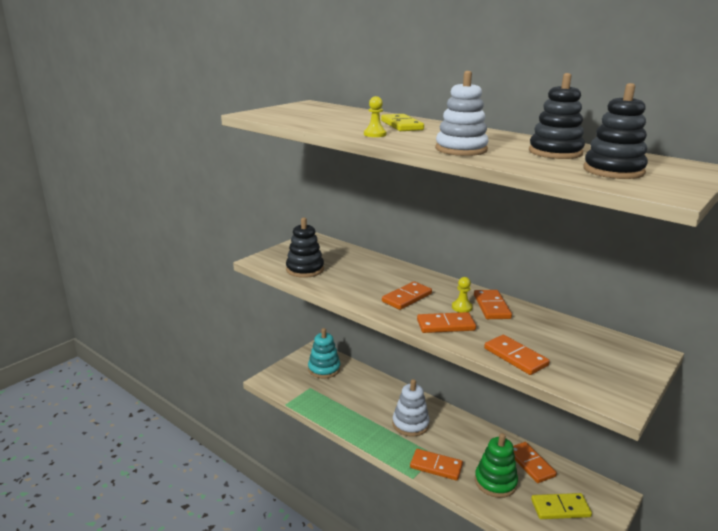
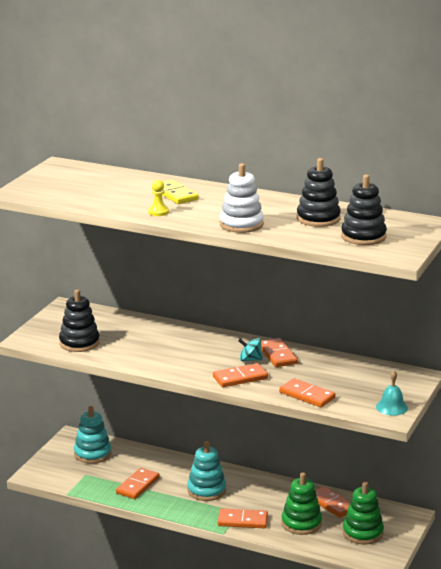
camera: 15 degrees left, 0 degrees up
orange domino [382,282,432,310] -> orange domino moved to [116,468,159,499]
white stacking toy [392,379,430,437] -> turquoise stacking toy [187,441,226,501]
yellow pawn [452,277,473,312] -> turquoise spinning top [238,338,263,361]
yellow domino [531,493,592,519] -> green stacking toy [343,481,384,544]
none -> turquoise bell [376,371,408,416]

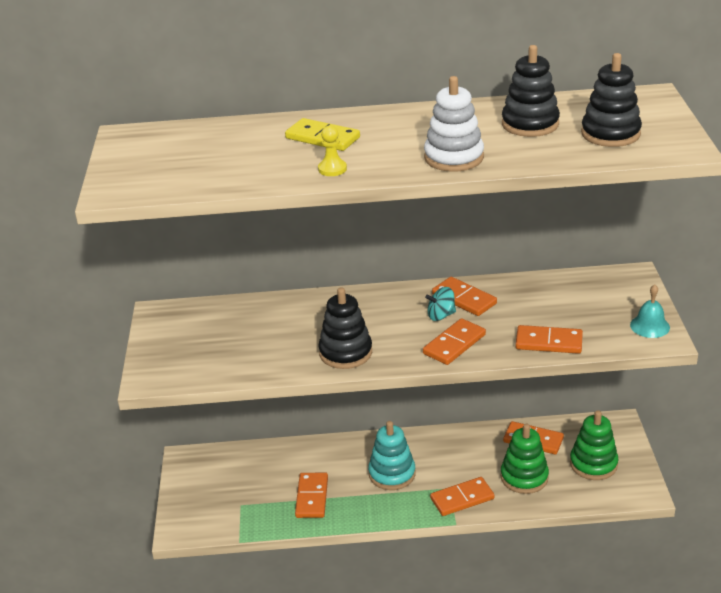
camera: 25 degrees left, 10 degrees up
black stacking toy [59,290,100,352] -> black stacking toy moved to [318,287,372,369]
turquoise stacking toy [74,406,112,464] -> none

